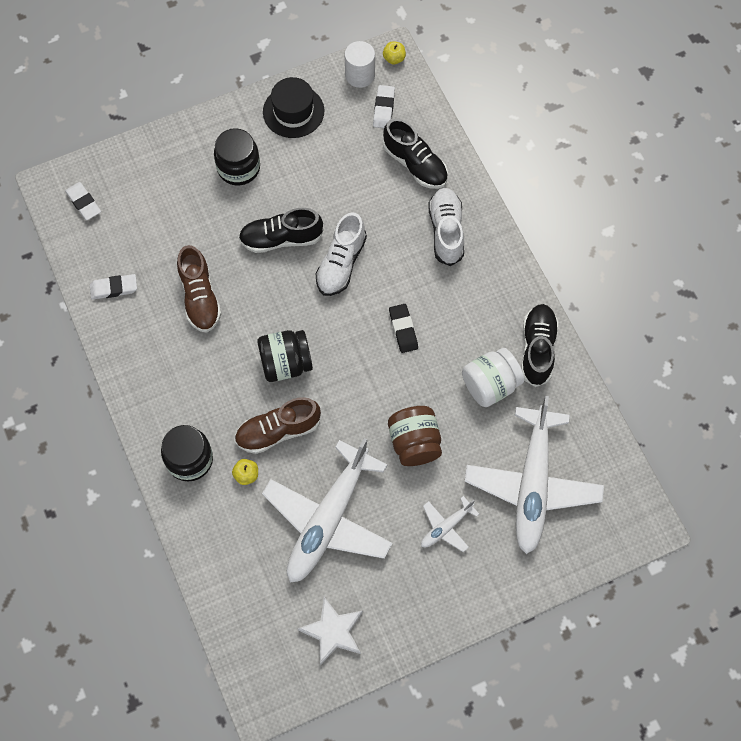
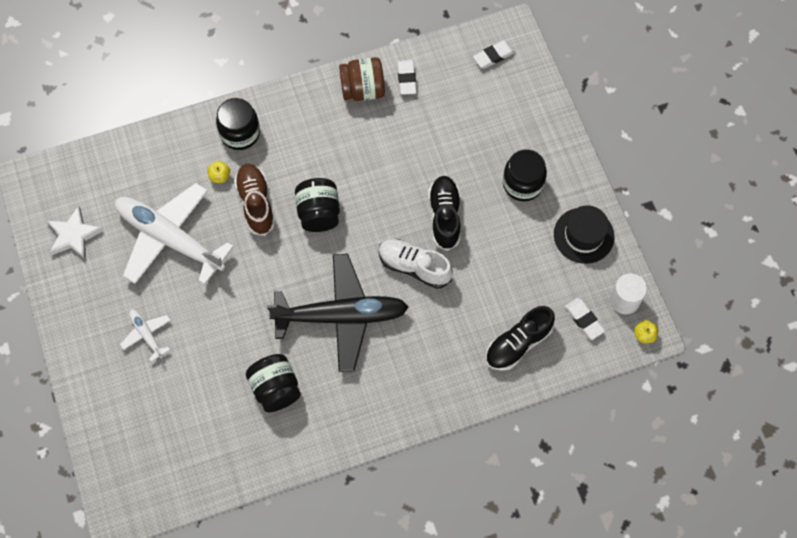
camera: 95 degrees right, 0 degrees up
brown shoe [177,245,221,333] -> none
white eraser [373,85,395,128] -> white eraser turned 45 degrees clockwise [565,298,605,340]
brown jar [388,406,442,466] -> brown jar moved to [339,57,385,101]
black eraser [389,304,418,353] -> black plane [267,254,409,372]
white shoe [428,188,464,266] -> none
white jar [462,348,524,407] -> black jar [246,354,301,412]
white plane [465,396,604,554] -> none
black shoe [521,304,559,387] -> none

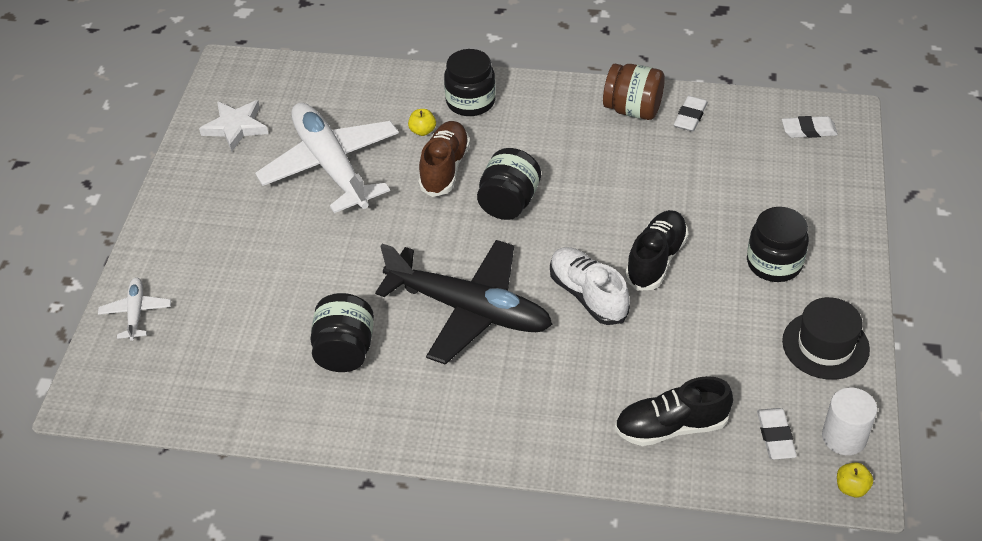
camera: 30 degrees right, 20 degrees down
white plane [120,310,171,362] -> white plane moved to [98,277,171,341]

